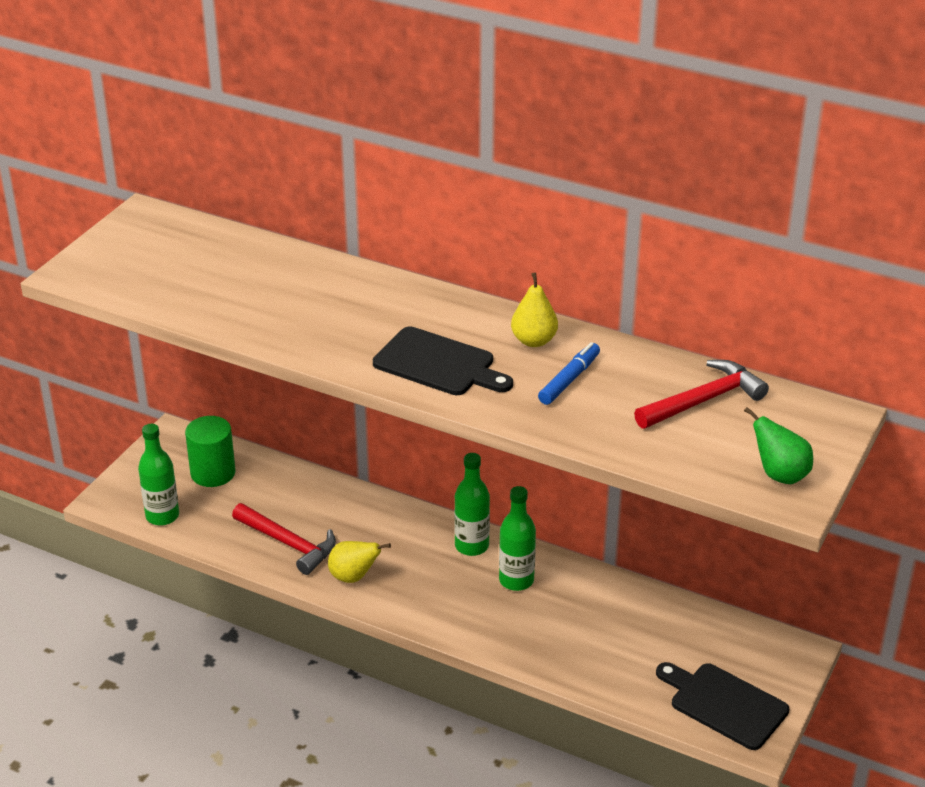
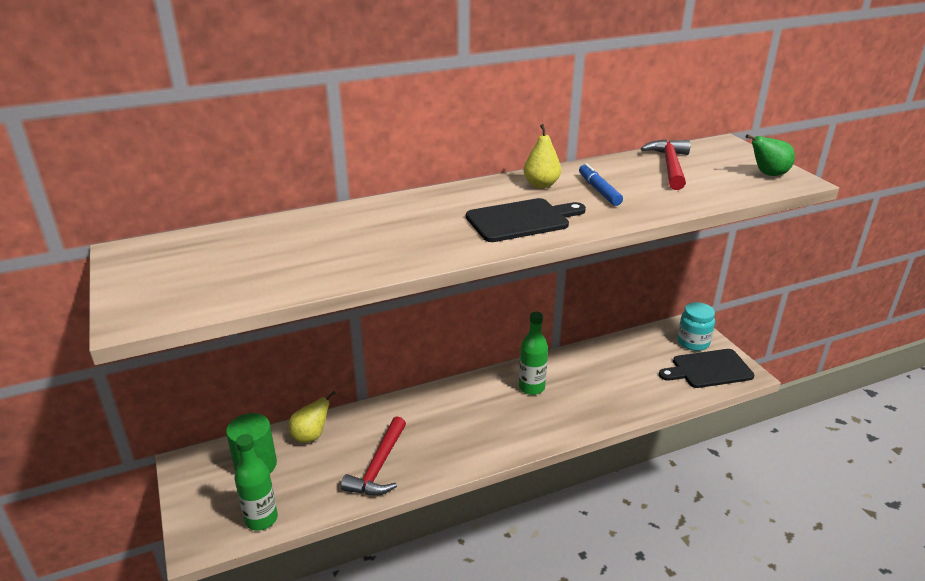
camera: 50 degrees left, 5 degrees down
red hammer [232,503,336,575] -> red hammer turned 120 degrees clockwise [341,416,406,495]
yellow pear [328,541,391,583] -> yellow pear moved to [289,391,336,443]
green bottle [454,453,490,556] -> none
none -> turquoise jar [677,302,715,351]

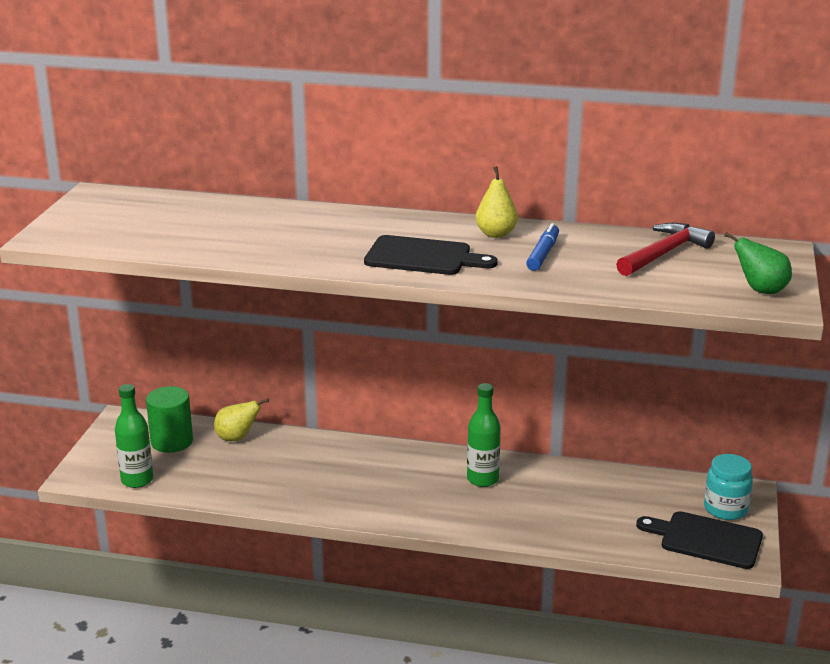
camera: 35 degrees right, 5 degrees down
red hammer [341,416,406,495] -> none

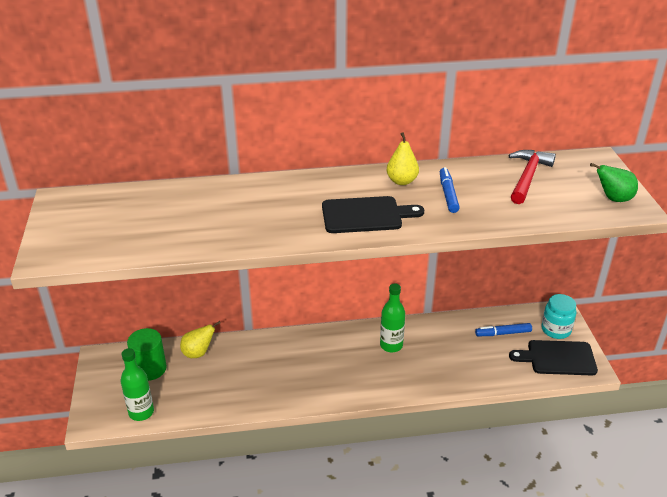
camera: 20 degrees left, 10 degrees up
none -> blue marker [475,323,532,336]

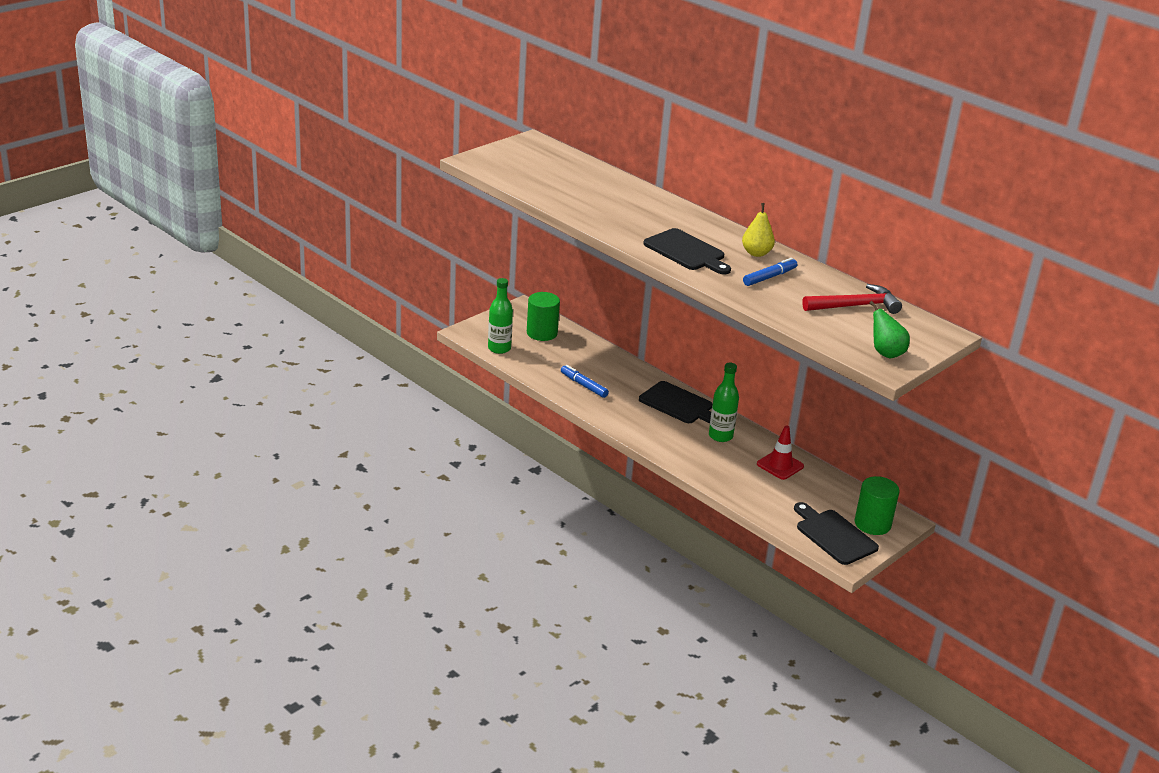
camera: 50 degrees right, 5 degrees down
yellow pear [180,321,220,358] -> none
blue marker [475,323,532,336] -> blue marker moved to [561,365,609,398]
turquoise jar [541,294,576,339] -> green cylinder [855,476,899,535]
none -> black cutting board [639,381,713,423]
none -> red traffic cone [757,426,804,480]

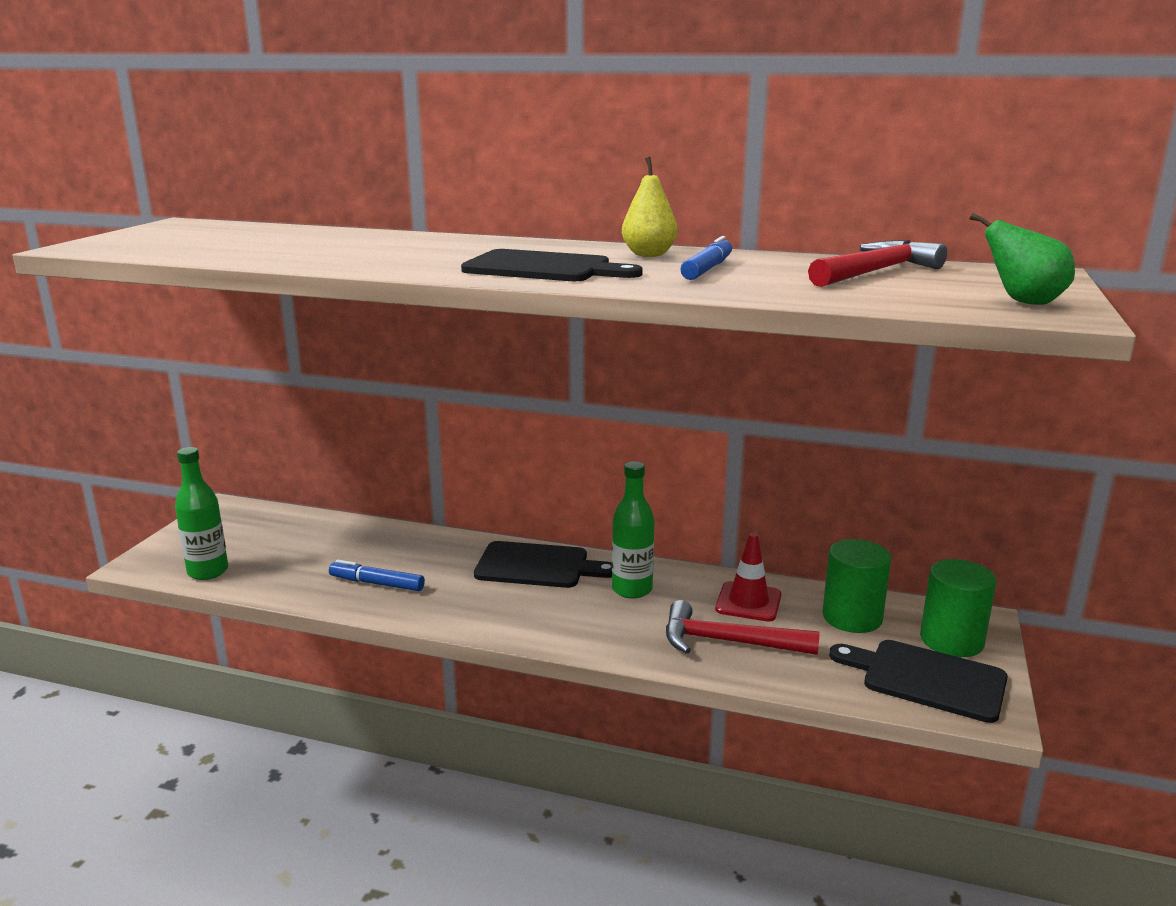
camera: 25 degrees left, 10 degrees down
green cylinder [527,292,560,341] -> green cylinder moved to [822,539,891,633]
none -> red hammer [666,600,820,655]

